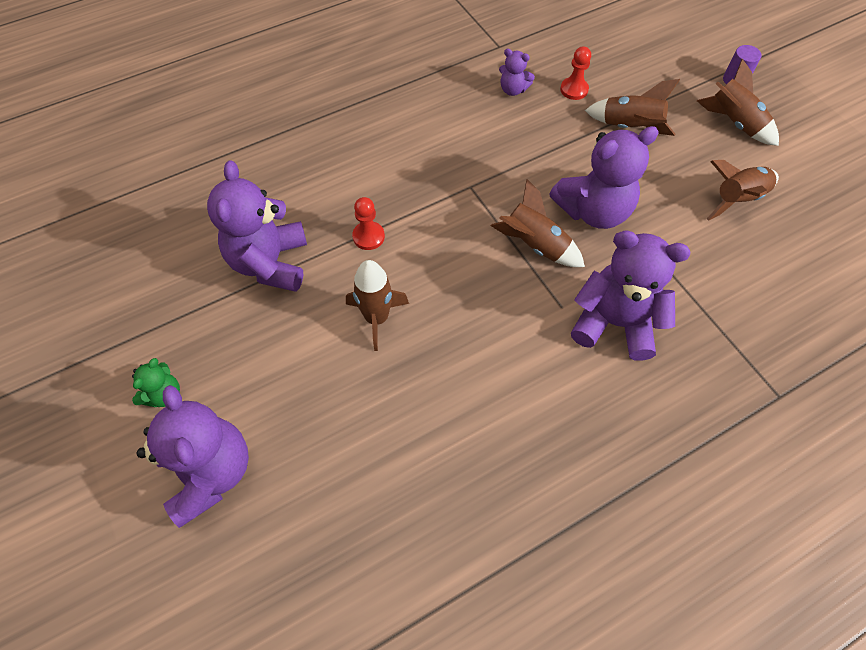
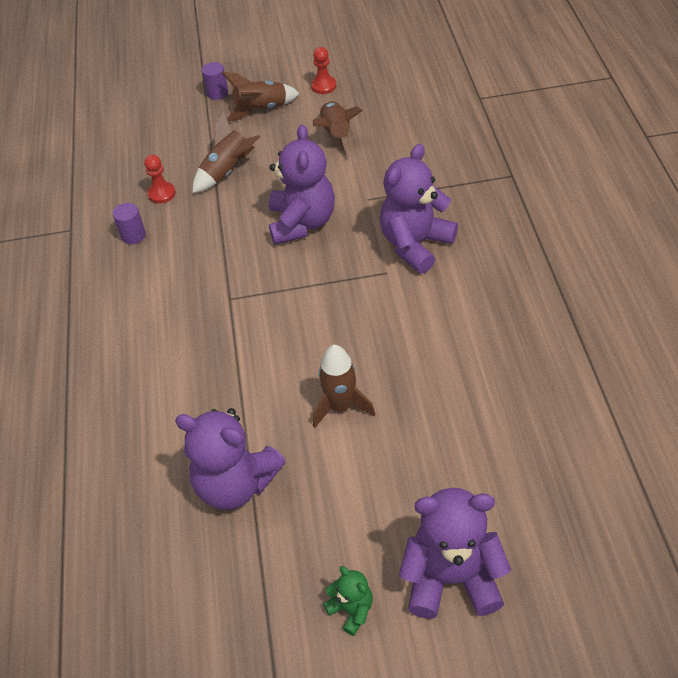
camera: 65 degrees left, 10 degrees down
red pawn [352,197,385,250] -> red pawn moved to [311,47,336,94]
brown rocket [491,179,585,267] -> none
purple teddy bear [499,49,535,96] -> purple cylinder [113,203,146,244]

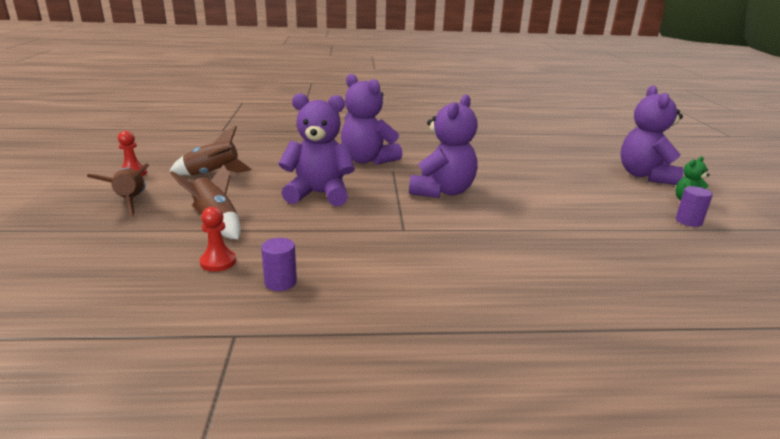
camera: 90 degrees left, 25 degrees down
purple teddy bear [175,408,286,510] -> purple teddy bear moved to [409,94,478,198]
purple cylinder [202,62,228,100] -> purple cylinder moved to [676,186,713,227]
brown rocket [313,345,375,428] -> none

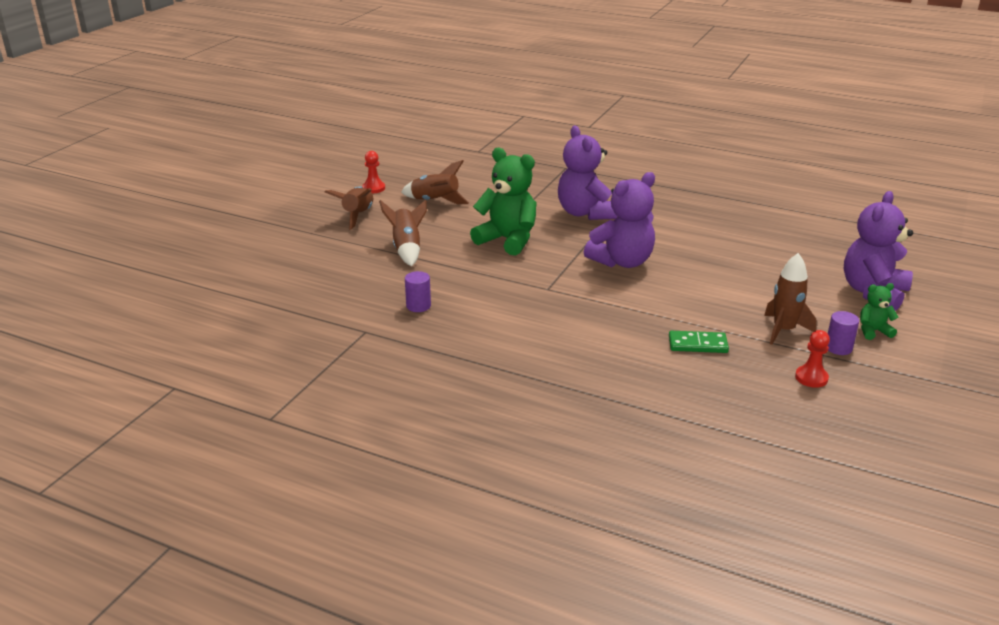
camera: 30 degrees right, 5 degrees up
red pawn [200,207,236,272] -> red pawn moved to [795,330,830,388]
purple teddy bear [279,93,355,206] -> green teddy bear [470,148,537,256]
none -> green domino [669,331,729,353]
none -> brown rocket [764,253,816,345]

